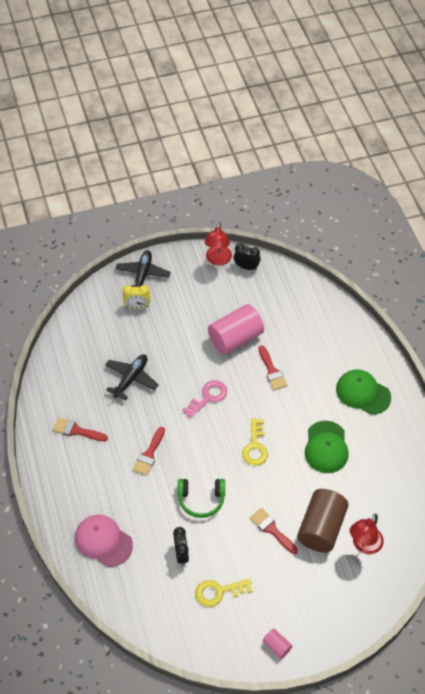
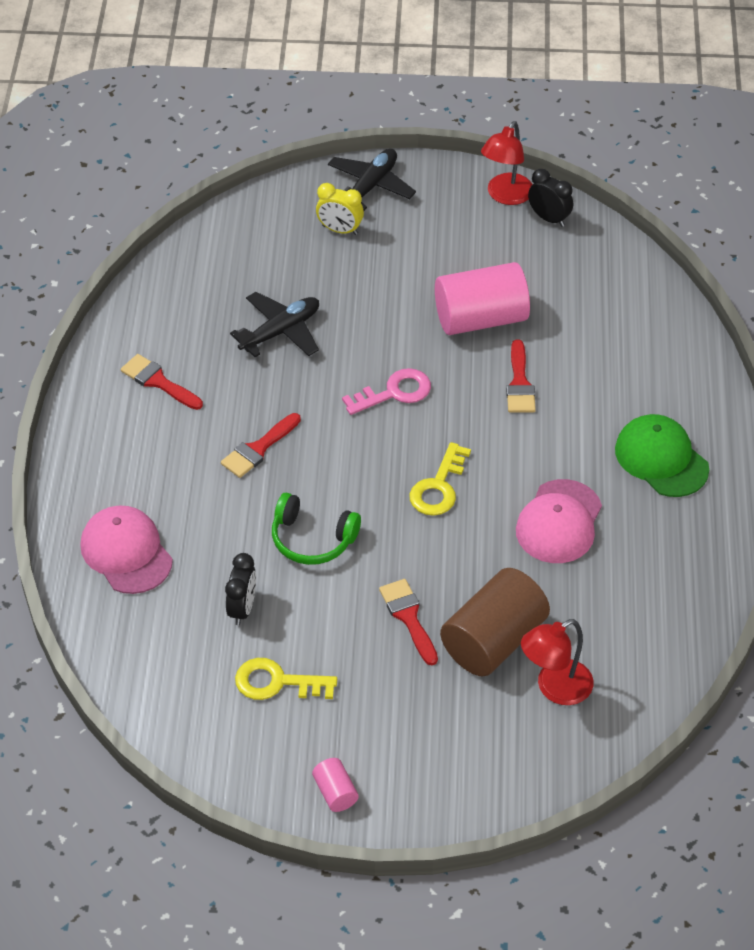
camera: 20 degrees right, 5 degrees down
green cap [305,421,349,473] -> pink cap [516,479,602,563]

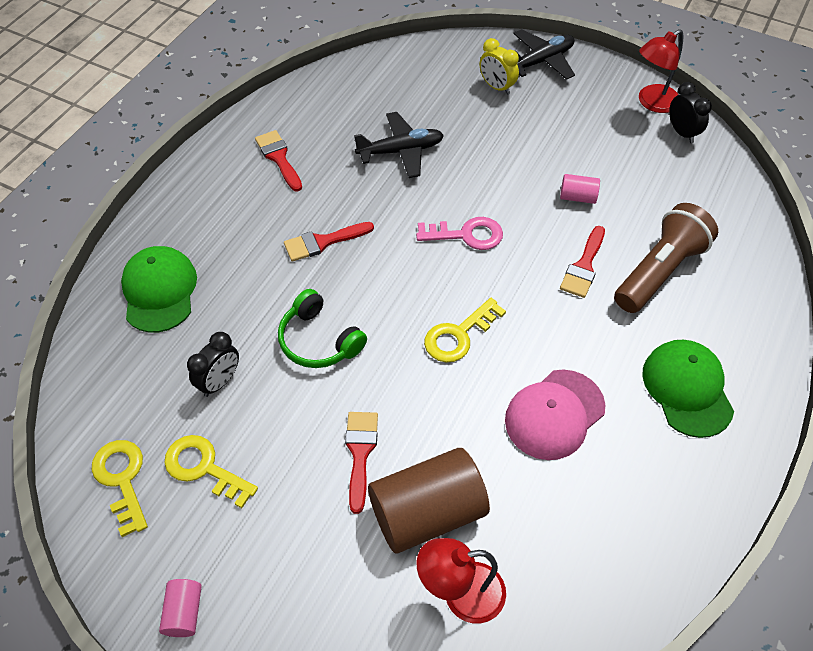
camera: 25 degrees right, 5 degrees up
pink cap [80,506,173,594] -> green cap [121,246,197,333]
pink cylinder [435,262,530,335] -> pink cylinder [560,174,600,204], size x0.45
none -> yellow key [91,440,148,537]
none -> brown flashlight [614,203,718,313]

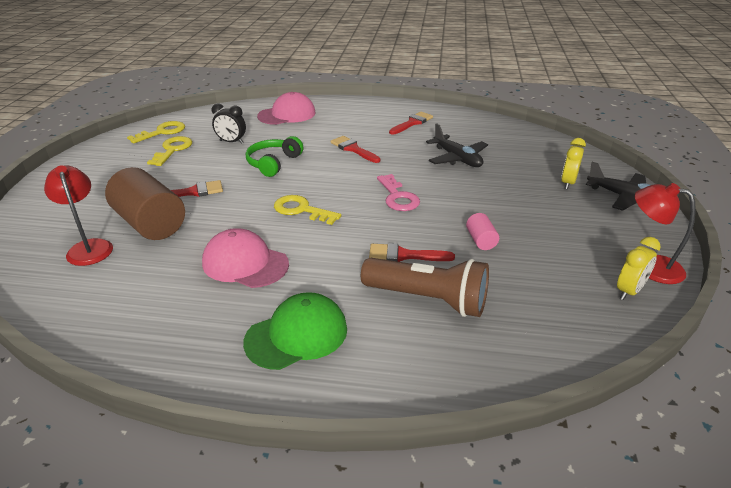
camera: 70 degrees right, 20 degrees down
green cap [121,246,197,333] -> pink cap [257,92,316,125]
pink cylinder [159,579,202,637] -> none
black clock [669,82,712,143] -> yellow clock [617,237,661,300]

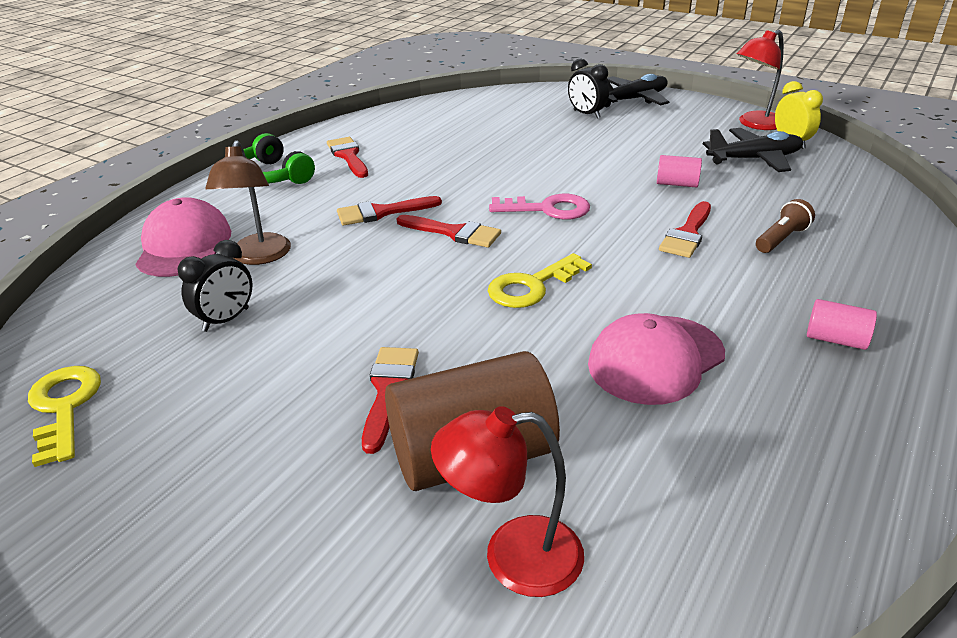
camera: 65 degrees left, 0 degrees up
yellow key [147,136,192,166] -> none
green cap [243,292,347,370] -> pink cylinder [807,299,877,350]
green headphones [246,136,304,177] -> green headphones moved to [243,133,315,184]
brown flashlight [361,258,489,317] -> brown flashlight [756,199,815,253], size x0.49
black plane [426,123,488,167] -> black plane moved to [703,128,803,172]
yellow clock [561,138,586,189] -> black clock [568,58,609,119]
none -> brown lamp [206,140,291,265]
none -> red brush [396,215,501,248]

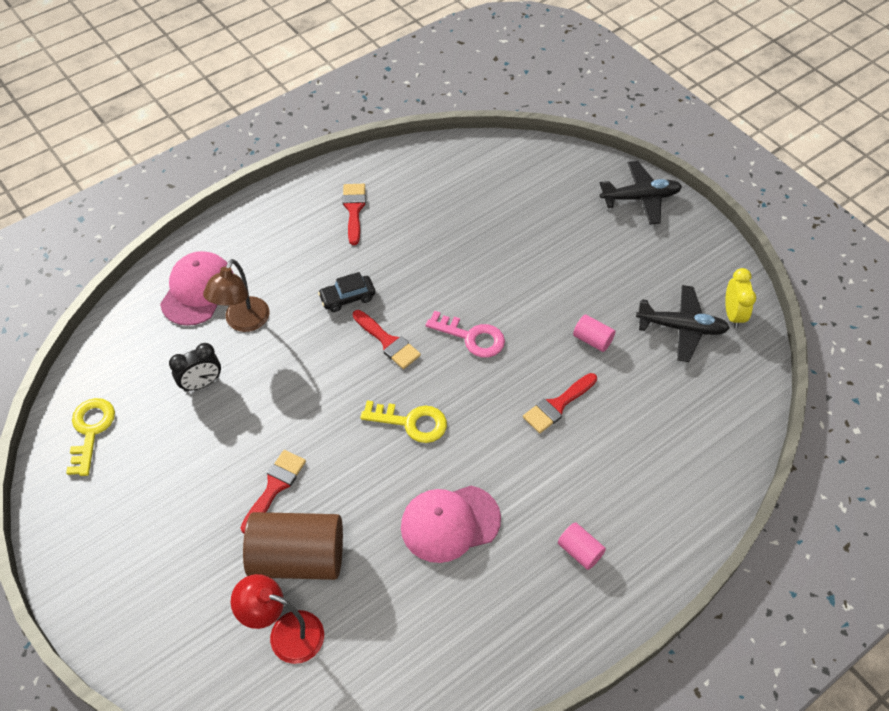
camera: 20 degrees right, 20 degrees up
green headphones [243,133,315,184] -> none
red brush [337,196,442,225] -> black car [318,272,375,312]
yellow key [488,253,592,308] -> yellow key turned 150 degrees counterclockwise [360,401,447,443]
black clock [568,58,609,119] -> none
red lamp [737,30,784,130] -> none
brown flashlight [756,199,815,253] -> none

